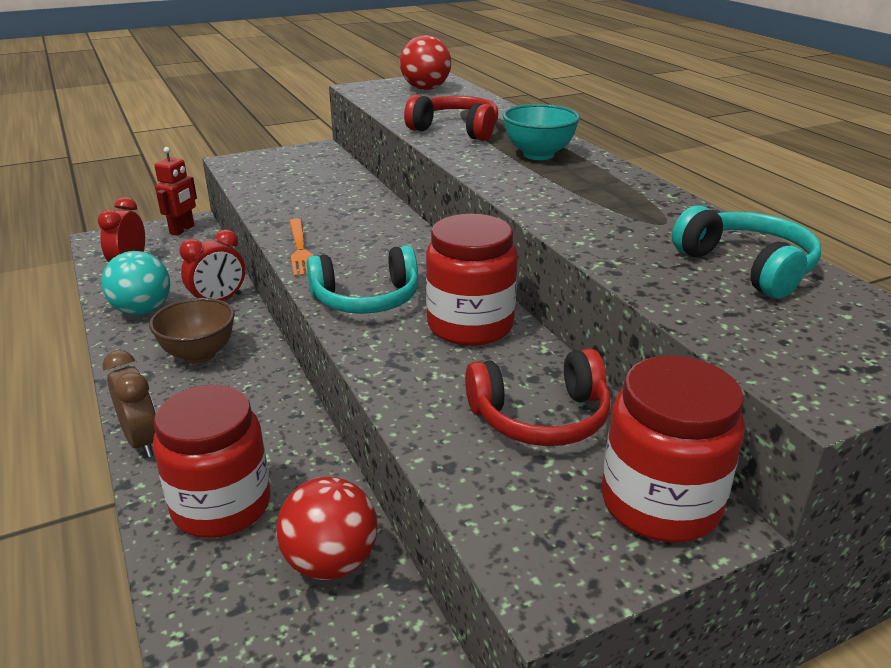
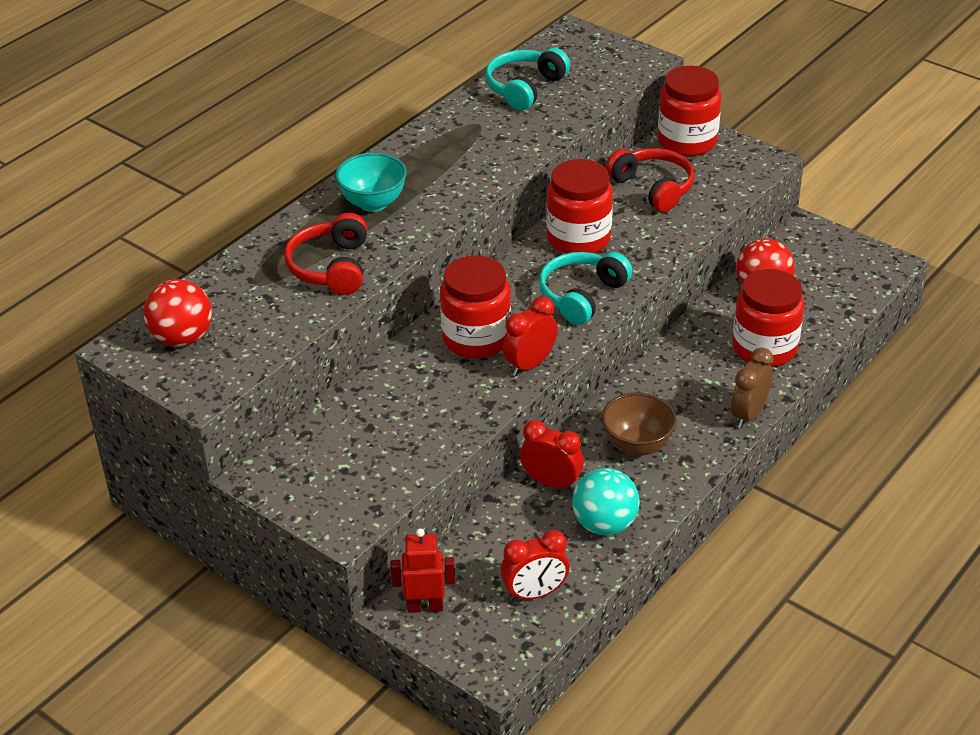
camera: 115 degrees left, 10 degrees up
orange fork [289,218,314,277] -> red clock [502,296,558,376]
turquoise headphones [307,245,418,314] -> turquoise headphones turned 105 degrees counterclockwise [539,252,633,325]
none -> red jar [440,255,511,359]

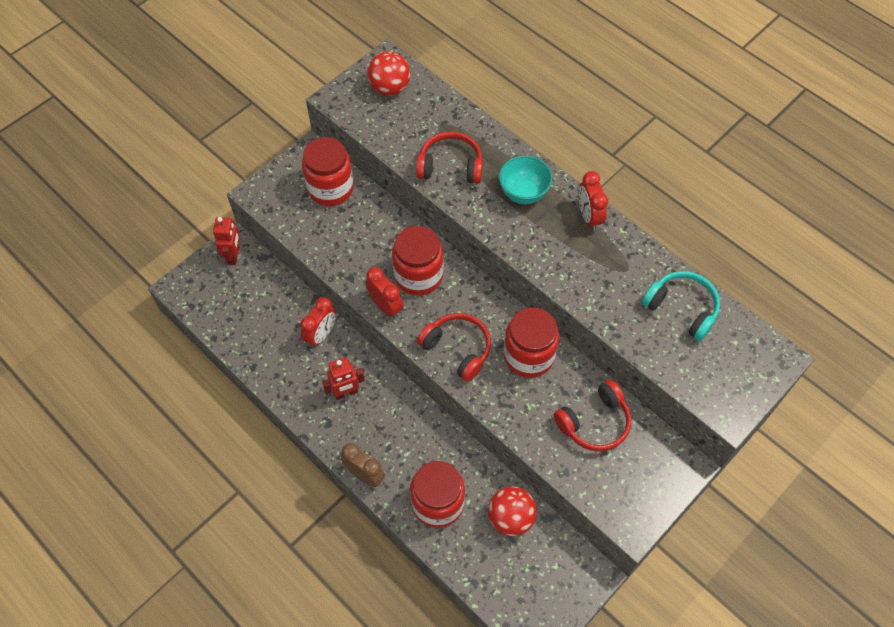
camera: 95 degrees right, 20 degrees up
red clock [500,530,570,601] -> red clock moved to [579,171,608,231]
turquoise headphones [539,252,633,325] -> red headphones [417,313,491,382]
turquoise ball [572,468,639,536] -> none
brown bowl [602,393,677,456] -> red robot [322,357,365,400]
red jar [658,66,722,156] -> red jar moved to [302,137,354,206]

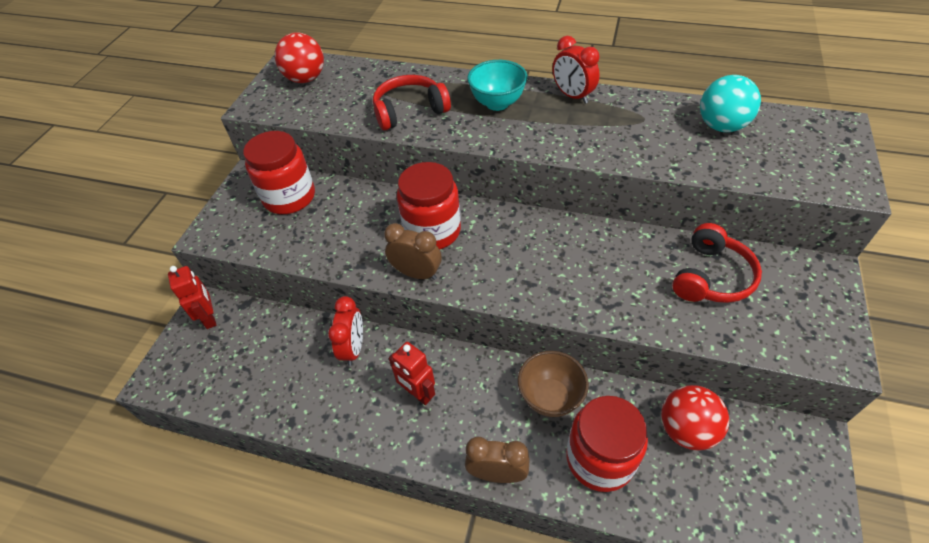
camera: 25 degrees left, 10 degrees down
red robot [322,357,365,400] -> red robot turned 90 degrees clockwise [389,342,435,405]
red clock [366,267,403,318] -> brown clock [384,223,441,280]
red headphones [417,313,491,382] -> none
red jar [504,307,559,378] -> none
turquoise headphones [642,271,720,341] -> turquoise ball [700,75,761,132]
none -> brown bowl [518,351,589,417]

